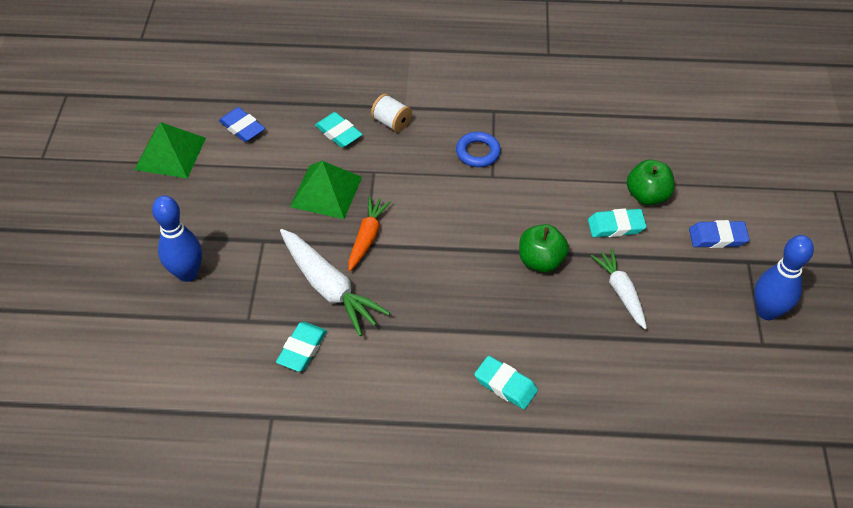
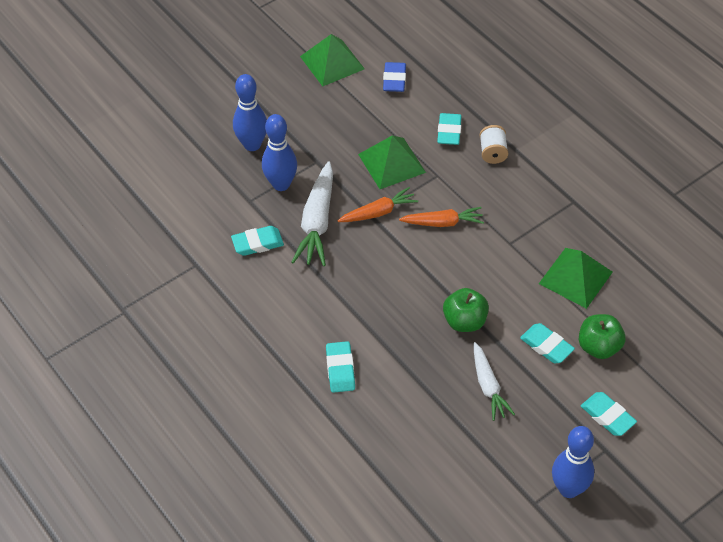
camera: 50 degrees right, 0 degrees up
blue ring [456,132,501,167] -> none
white carrot [591,249,647,329] -> white carrot turned 135 degrees clockwise [474,342,515,421]
blue eraser [689,220,750,248] -> turquoise eraser [581,392,637,436]
none -> blue bowling pin [262,114,297,191]
none -> orange carrot [399,207,484,227]
none -> green pyramid [539,248,613,309]

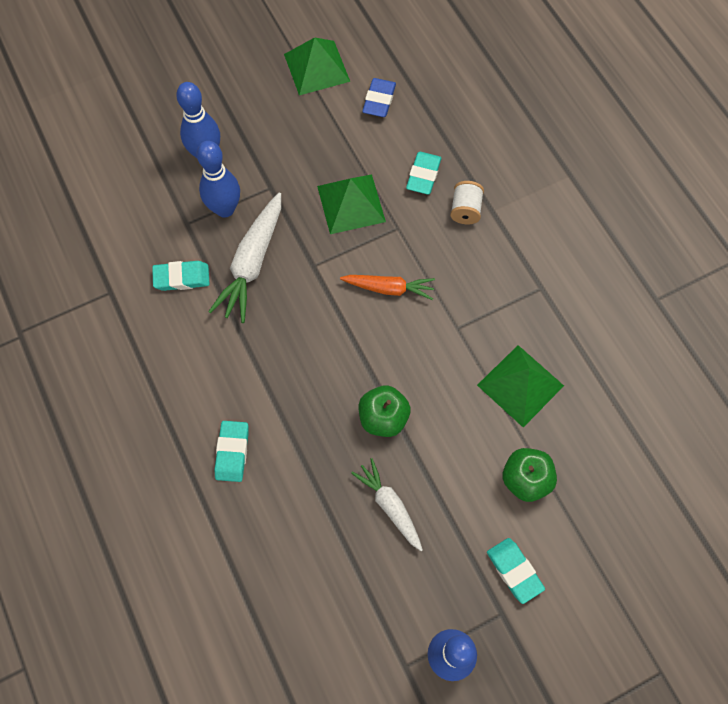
camera: 10 degrees right, 15 degrees up
orange carrot [338,187,418,222] -> none
white carrot [474,342,515,421] -> white carrot turned 150 degrees clockwise [351,458,423,551]
turquoise eraser [520,323,575,363] -> none

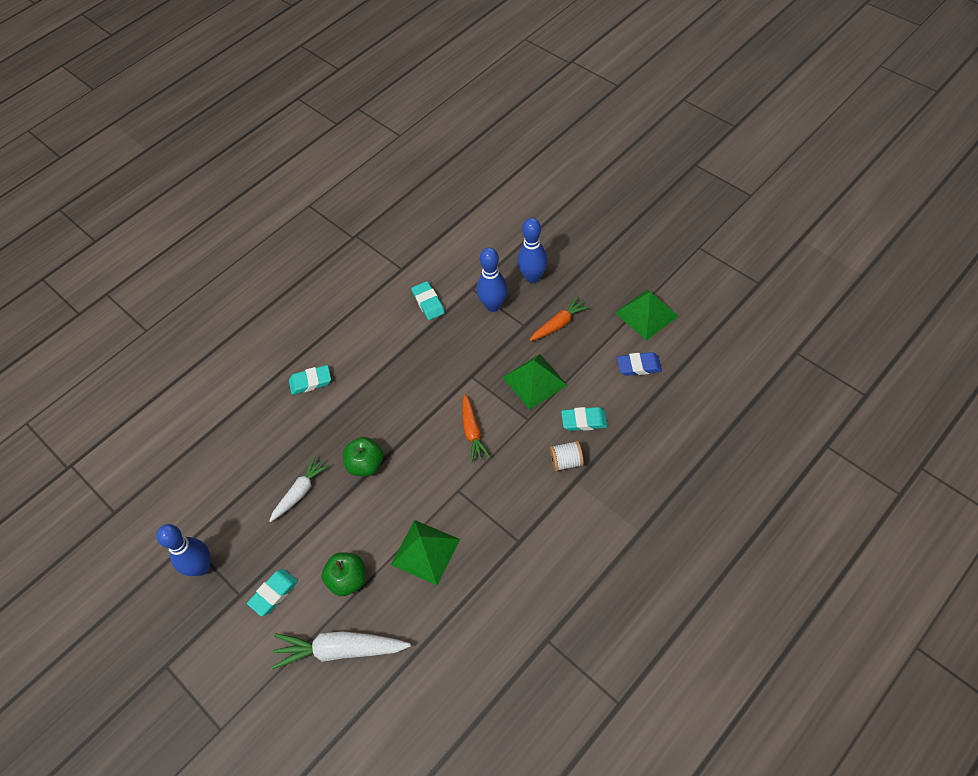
camera: 75 degrees right, 10 degrees down
white carrot [208,193,281,323] -> white carrot moved to [271,631,411,669]
none -> orange carrot [529,296,590,341]

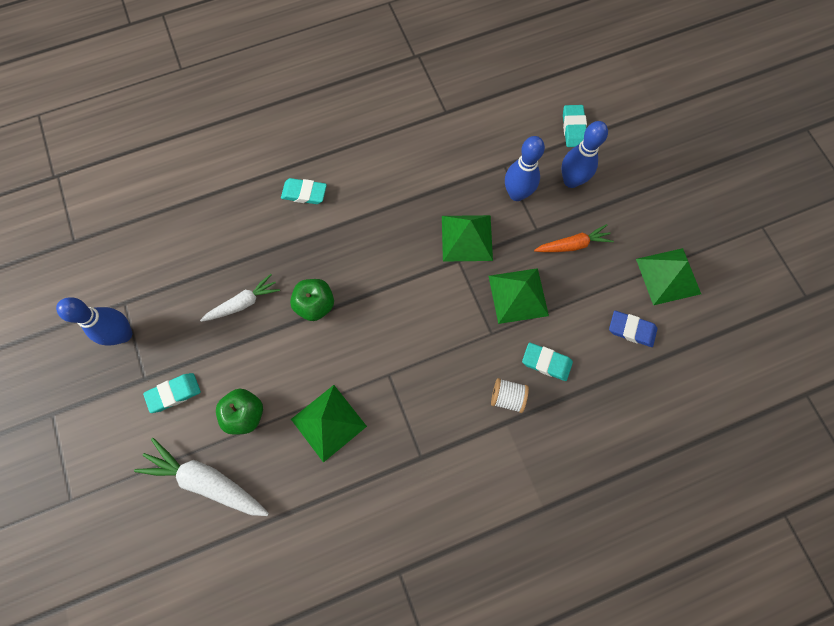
camera: 20 degrees right, 15 degrees up
turquoise eraser [411,281,445,320] -> turquoise eraser moved to [563,105,587,147]
orange carrot [462,394,490,462] -> none
none -> green pyramid [442,215,493,261]

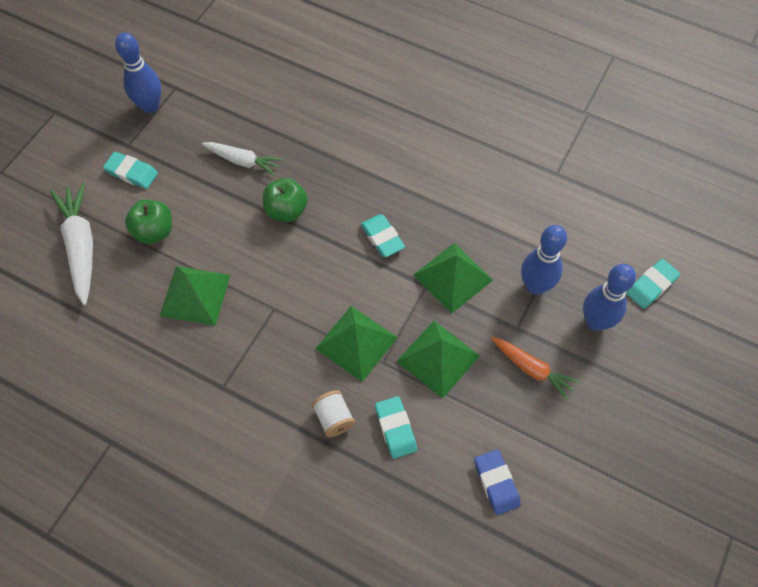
camera: 50 degrees right, 10 degrees down
turquoise eraser [281,178,327,204] -> turquoise eraser moved to [361,214,405,257]
green pyramid [636,248,701,305] -> green pyramid moved to [315,306,398,382]

